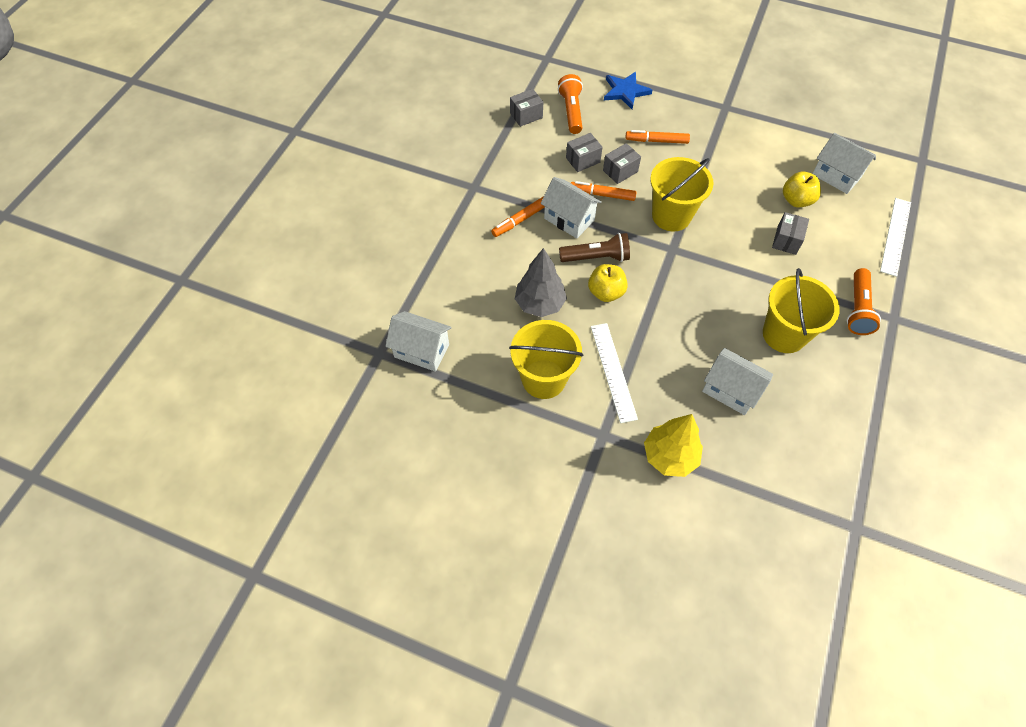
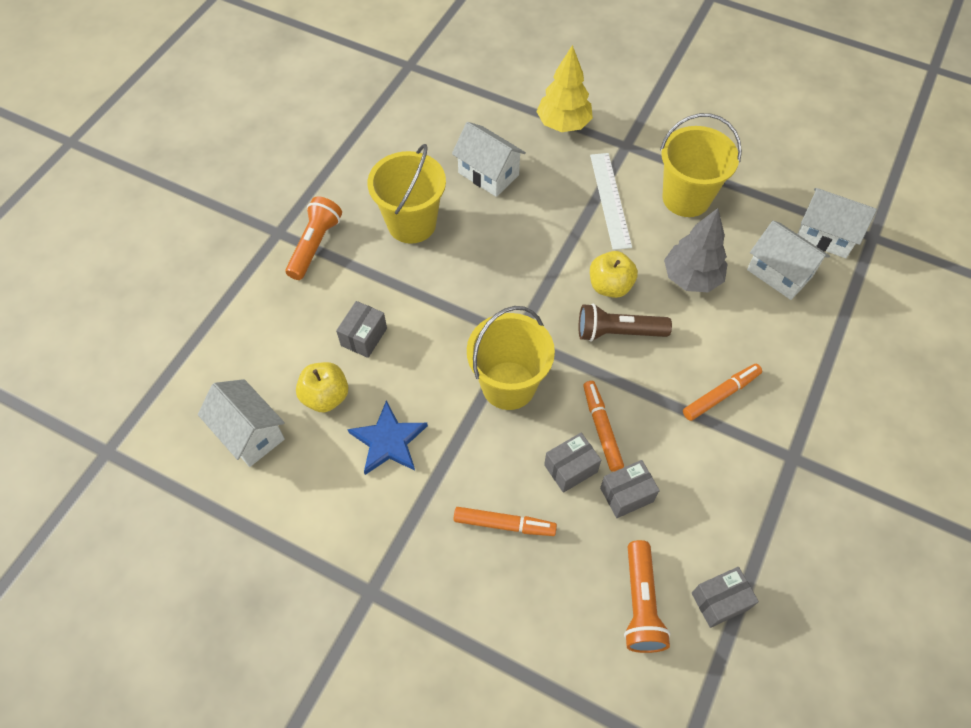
camera: 175 degrees left, 0 degrees up
white house [541,177,602,239] -> white house moved to [747,221,830,300]
orange marker [571,181,637,201] -> orange marker turned 120 degrees counterclockwise [583,381,624,471]
blue star [604,72,653,109] -> blue star moved to [347,400,428,475]
white ruler [880,198,911,277] -> none

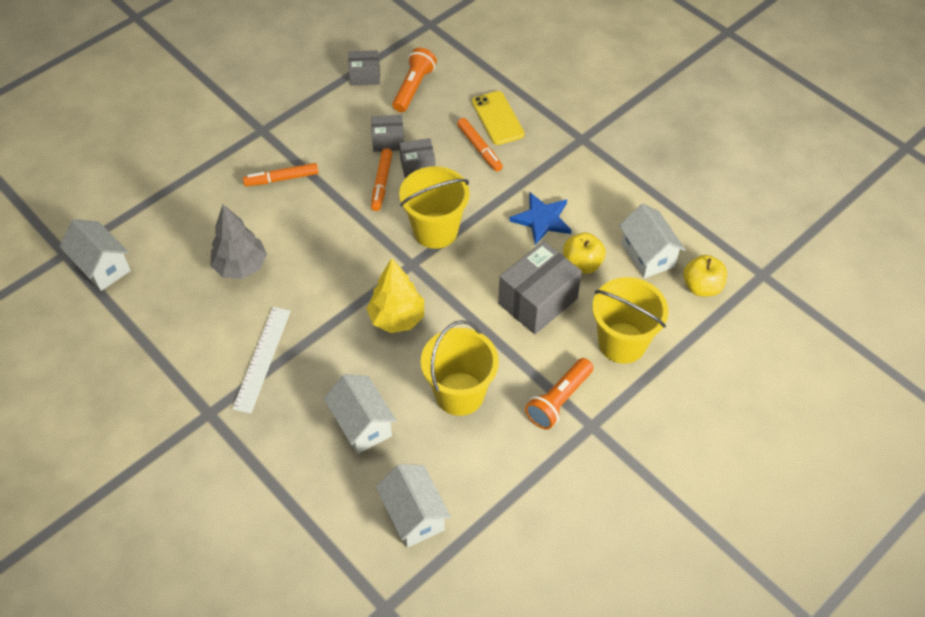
camera: 160 degrees left, 5 degrees down
grey box [336,301,387,358] -> grey box [498,241,582,334], size x1.82
orange marker [454,507,557,536] -> orange marker turned 150 degrees counterclockwise [457,118,503,172]
yellow tree [536,45,593,132] -> yellow tree moved to [367,258,424,333]
brown flashlight [579,304,672,341] -> none
yellow apple [590,251,638,298] -> yellow apple moved to [683,255,727,296]
yellow bucket [660,113,742,217] -> yellow bucket moved to [592,277,668,364]
white house [747,221,830,300] -> white house moved to [376,464,451,548]
none -> yellow phone [472,91,525,145]

